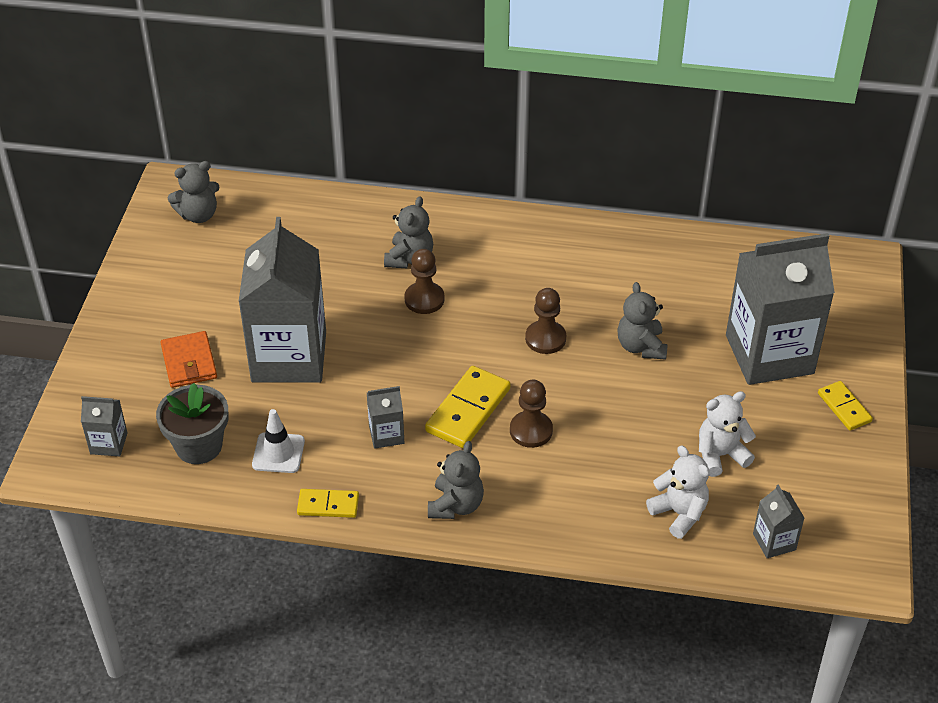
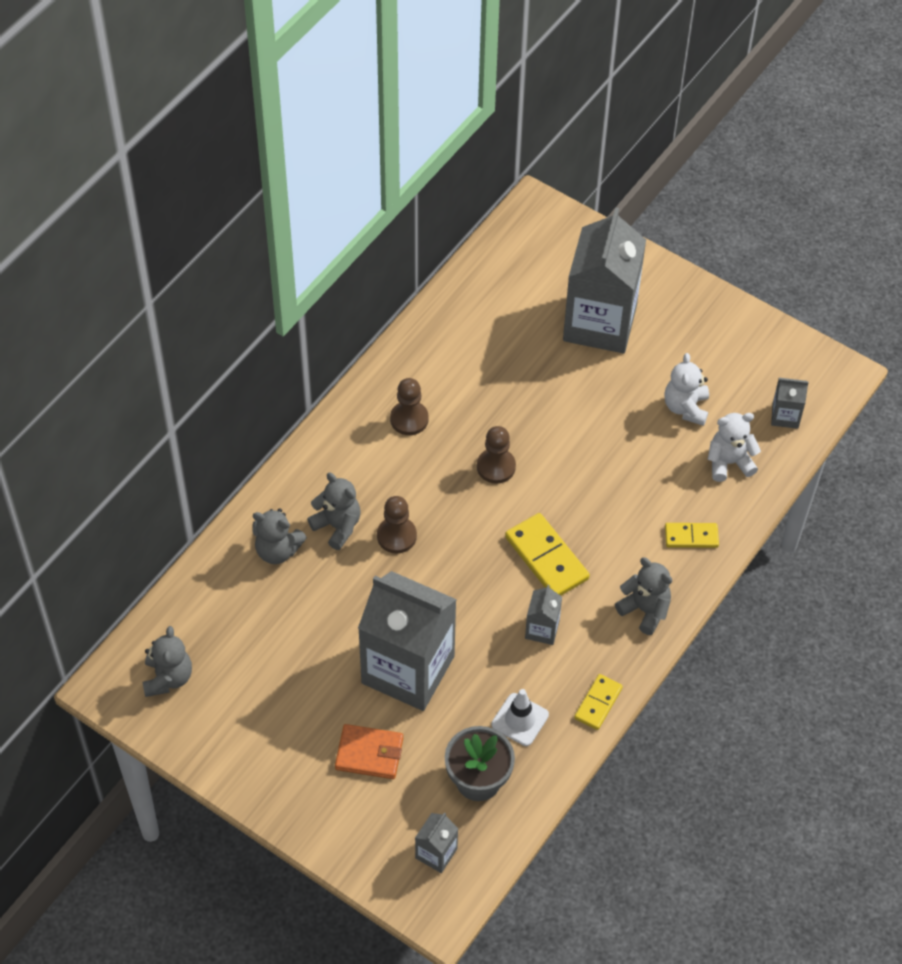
camera: 65 degrees left, 10 degrees up
brown pawn [510,380,553,448] -> brown pawn moved to [390,378,429,435]
grey teddy bear [617,282,668,360] -> grey teddy bear moved to [252,508,307,564]
yellow domino [818,381,873,431] -> yellow domino moved to [665,523,719,548]

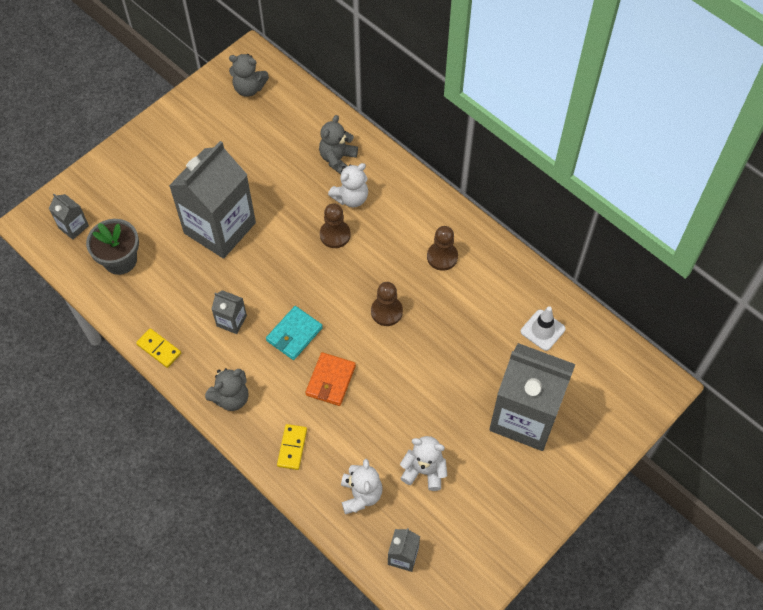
camera: 100 degrees right, 5 degrees up
grey teddy bear [307,473,361,550] -> white teddy bear [328,163,368,207]
orange wallet [335,724,403,779] -> orange wallet moved to [305,352,356,406]
white traffic cone [491,689,549,746] -> white traffic cone moved to [521,306,566,351]
yellow domino [505,513,590,596] -> turquoise wallet [266,306,323,360]

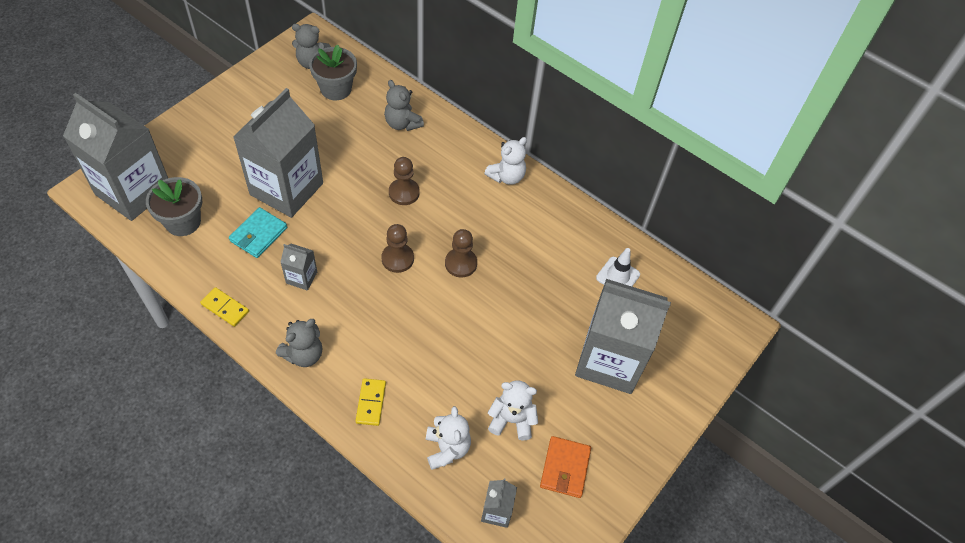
camera: 10 degrees left, 5 degrees down
grey carton [49,194,89,240] -> grey carton [63,93,168,221], size x2.37
turquoise wallet [266,306,323,360] -> turquoise wallet moved to [229,207,287,258]
orange wallet [305,352,356,406] -> orange wallet moved to [540,436,591,498]
grey teddy bear [319,115,358,174] -> grey teddy bear turned 60 degrees counterclockwise [384,80,424,131]
white teddy bear [328,163,368,207] -> white teddy bear moved to [484,137,527,185]
brown pawn [427,226,458,271] -> brown pawn moved to [381,224,414,273]
none -> grey flower pot [309,45,357,100]

